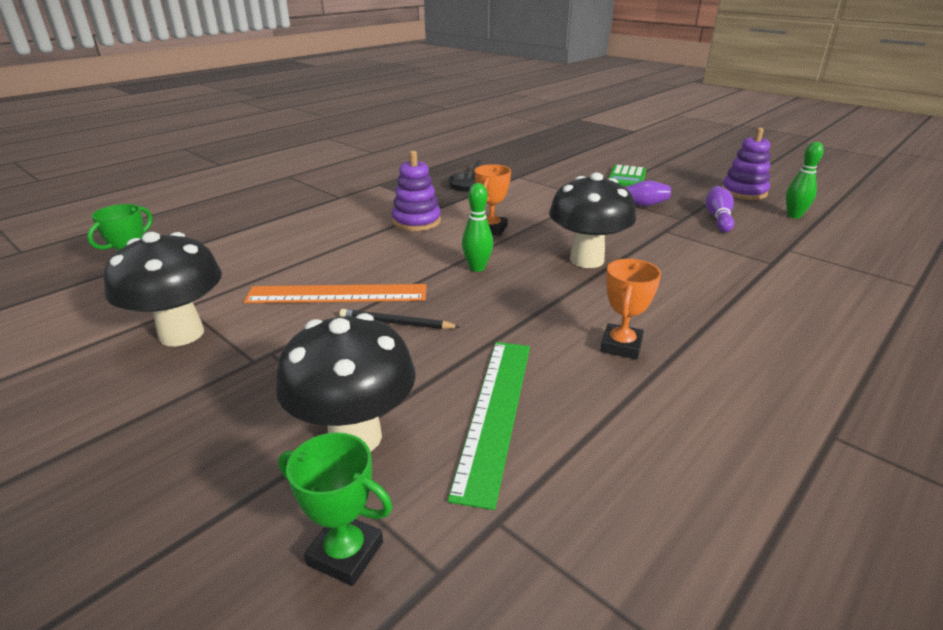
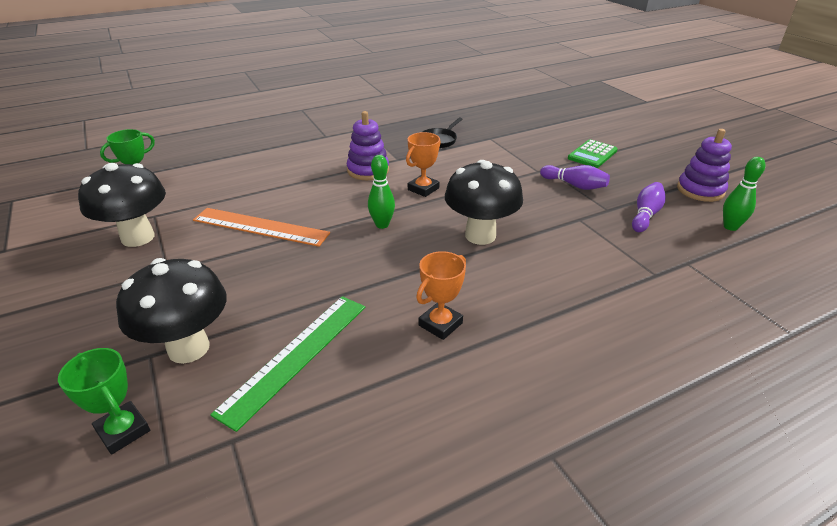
camera: 20 degrees right, 5 degrees up
black pencil [340,309,460,329] -> none

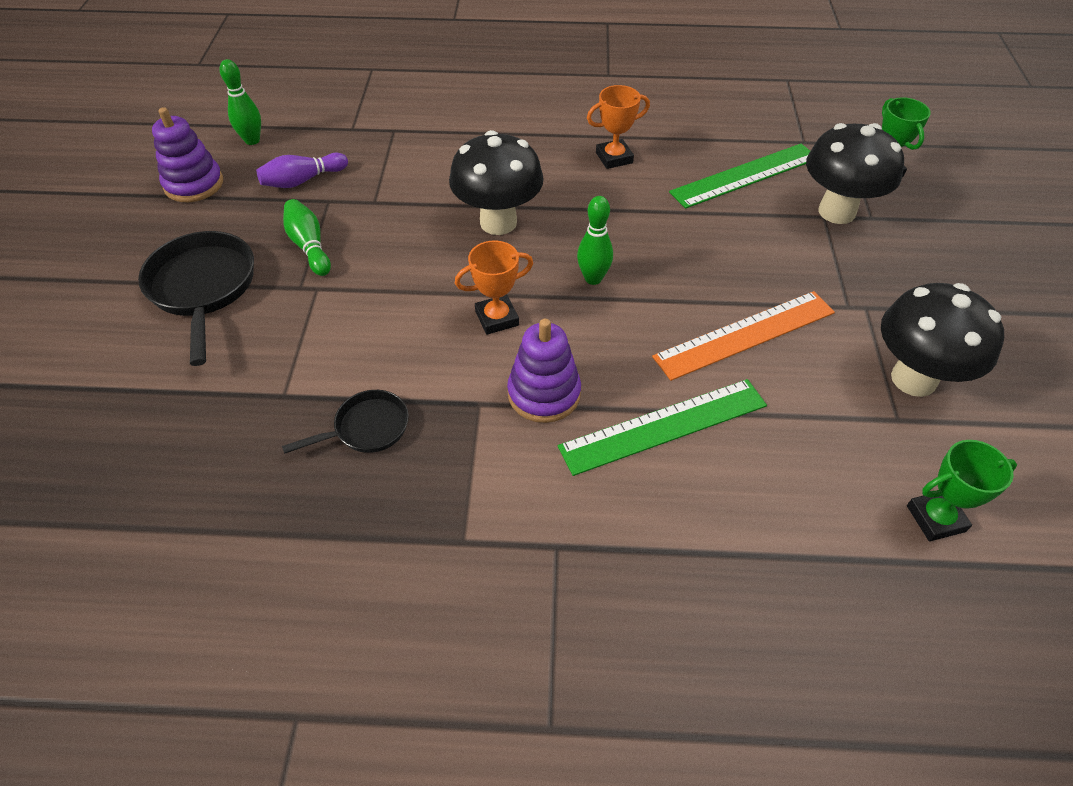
camera: 150 degrees left, 15 degrees up
orange ruler [193,208,330,247] -> orange ruler turned 75 degrees counterclockwise [652,291,835,381]
purple bowling pin [540,165,610,190] -> green bowling pin [283,199,331,276]
green calculator [568,139,618,168] -> black pan [138,231,254,366]
none -> green ruler [558,379,767,476]

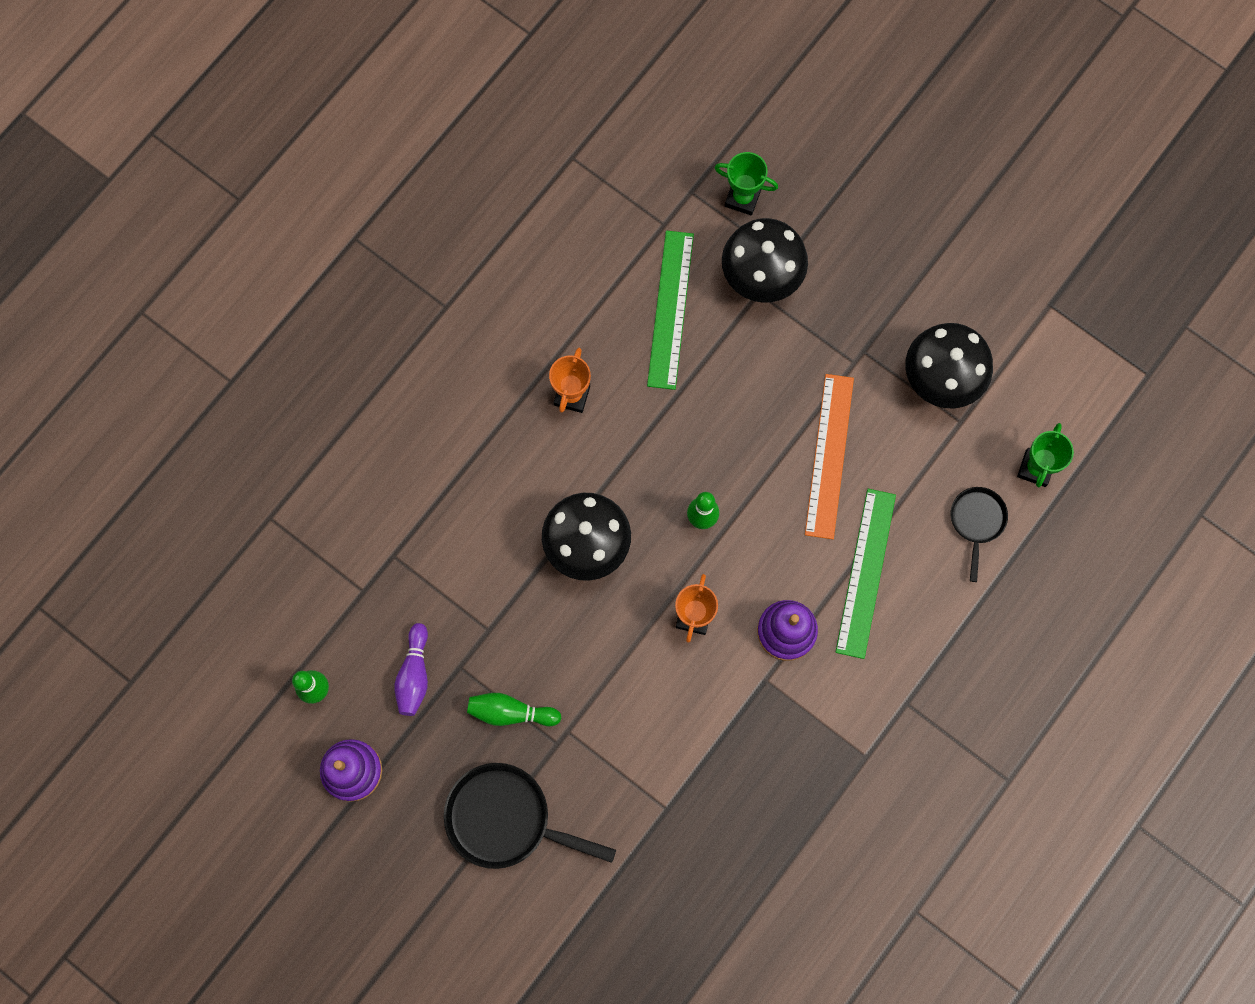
camera: 55 degrees left, 25 degrees up
black pan [282,390,409,454] -> black pan moved to [951,487,1008,582]

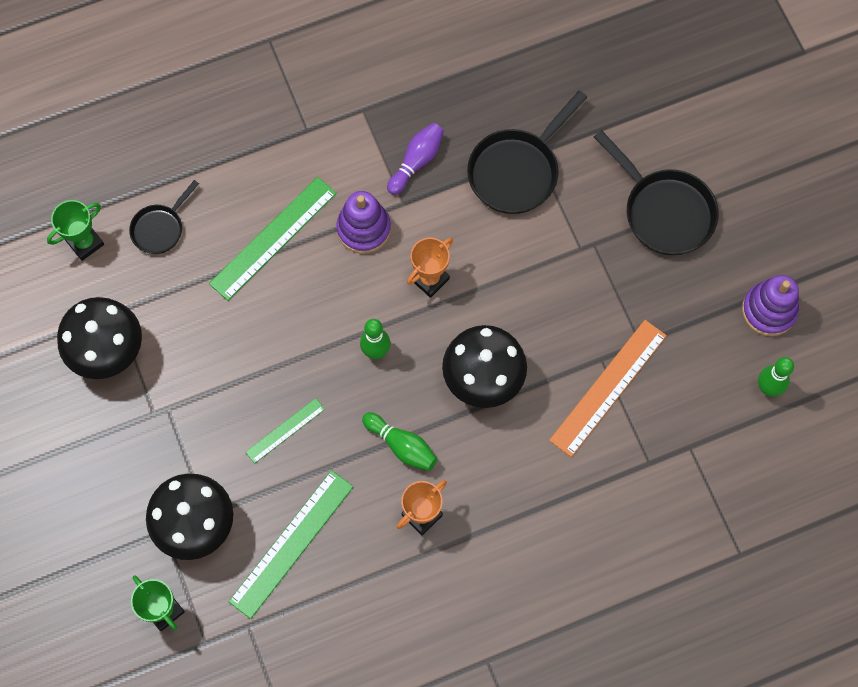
camera: 150 degrees left, 5 degrees down
purple bowling pin [394,623,428,716] -> purple bowling pin moved to [387,123,444,195]
green bowling pin [467,693,562,726] -> green bowling pin moved to [362,412,437,471]
orange ruler [805,374,854,539] -> orange ruler moved to [549,320,667,457]
none -> green ruler [246,398,325,464]
none -> black pan [467,90,587,214]

